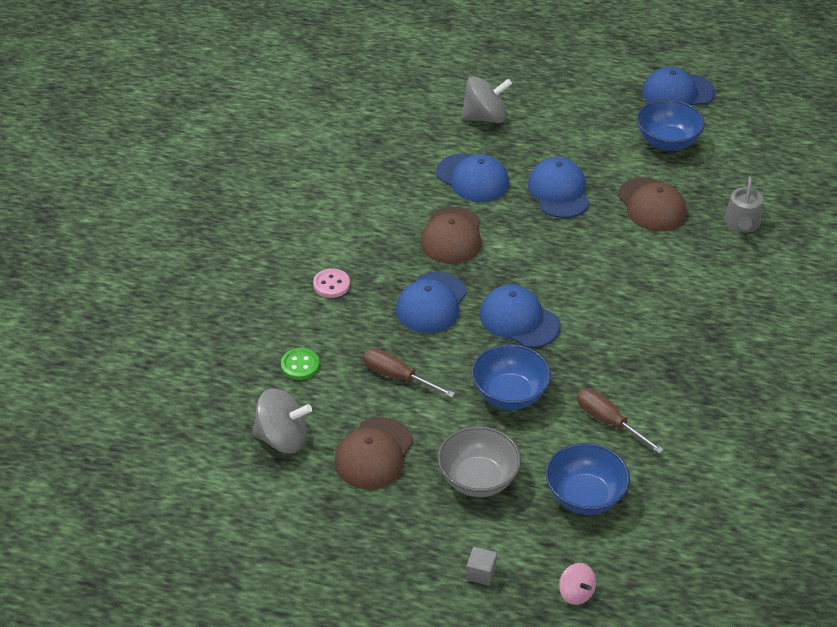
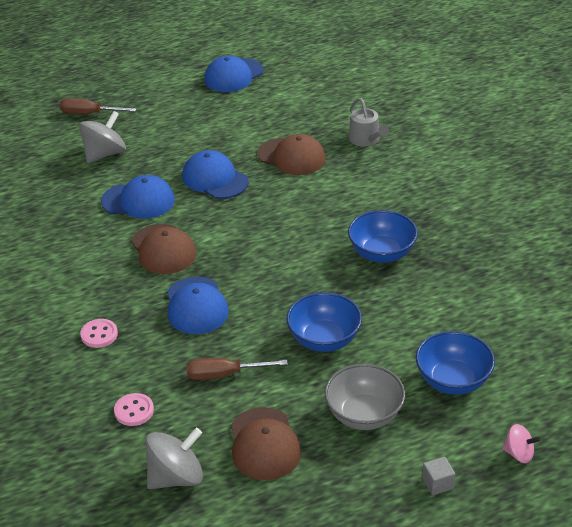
camera: 35 degrees left, 5 degrees down
green button [281,348,320,380] -> pink button [114,393,154,426]
blue cap [479,284,561,348] -> none
brown screwdriver [577,389,664,454] -> brown screwdriver moved to [60,98,136,114]
blue bowl [637,99,705,151] -> blue bowl moved to [348,210,418,263]

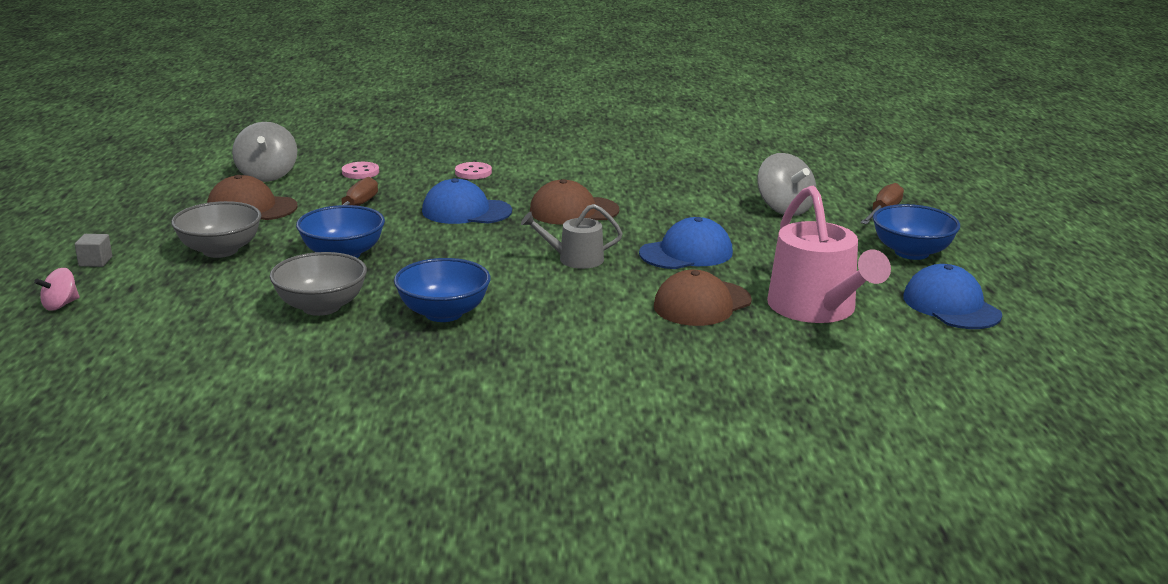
camera: 110 degrees right, 15 degrees down
blue cap [101,175,175,219] -> none
grey watering can [349,98,389,147] -> grey watering can moved to [521,204,623,269]
blue bowl [416,331,495,395] -> blue bowl moved to [873,204,960,260]
none -> grey bowl [270,252,367,316]
none -> pink watering can [767,186,891,323]

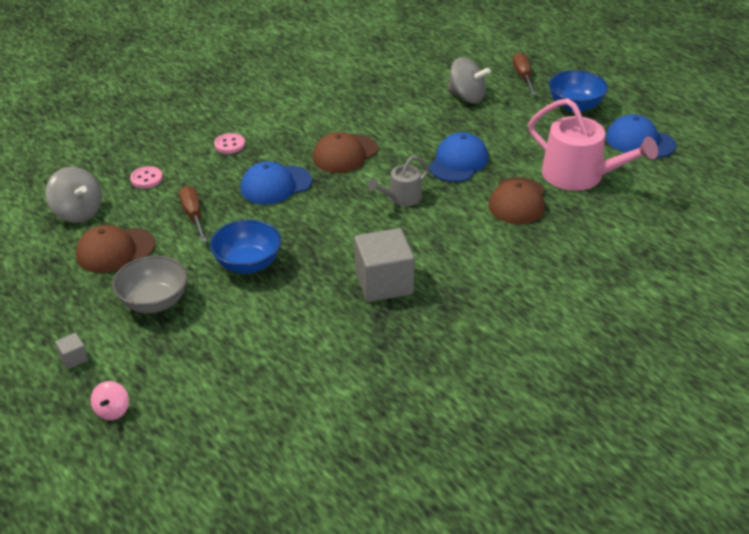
camera: 35 degrees left, 15 degrees up
grey bowl [270,252,367,316] -> none
blue bowl [394,258,491,322] -> grey cube [354,228,415,302]

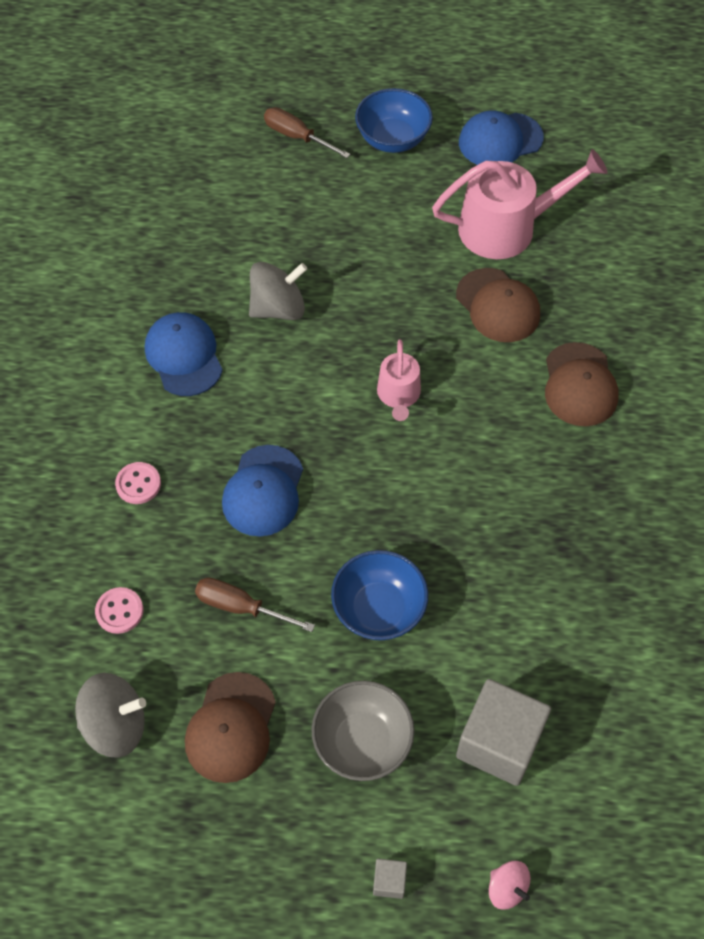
camera: 50 degrees left, 20 degrees up
brown cap [313,132,378,173] -> brown cap moved to [545,342,619,426]
grey cube [354,228,415,302] -> grey cube moved to [456,679,551,786]
grey watering can [368,156,429,206] -> pink watering can [377,339,421,421]
blue cap [429,132,488,182] -> blue cap moved to [145,312,223,396]
grey spinning top [447,57,491,103] -> grey spinning top moved to [249,262,307,320]

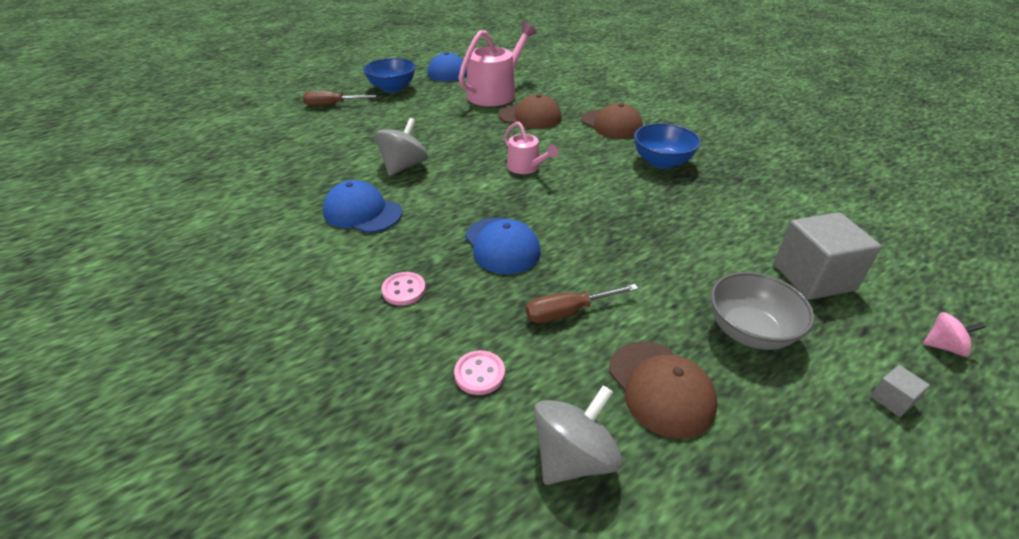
camera: 40 degrees left, 20 degrees down
blue bowl [331,550,428,640] -> blue bowl moved to [634,123,701,169]

